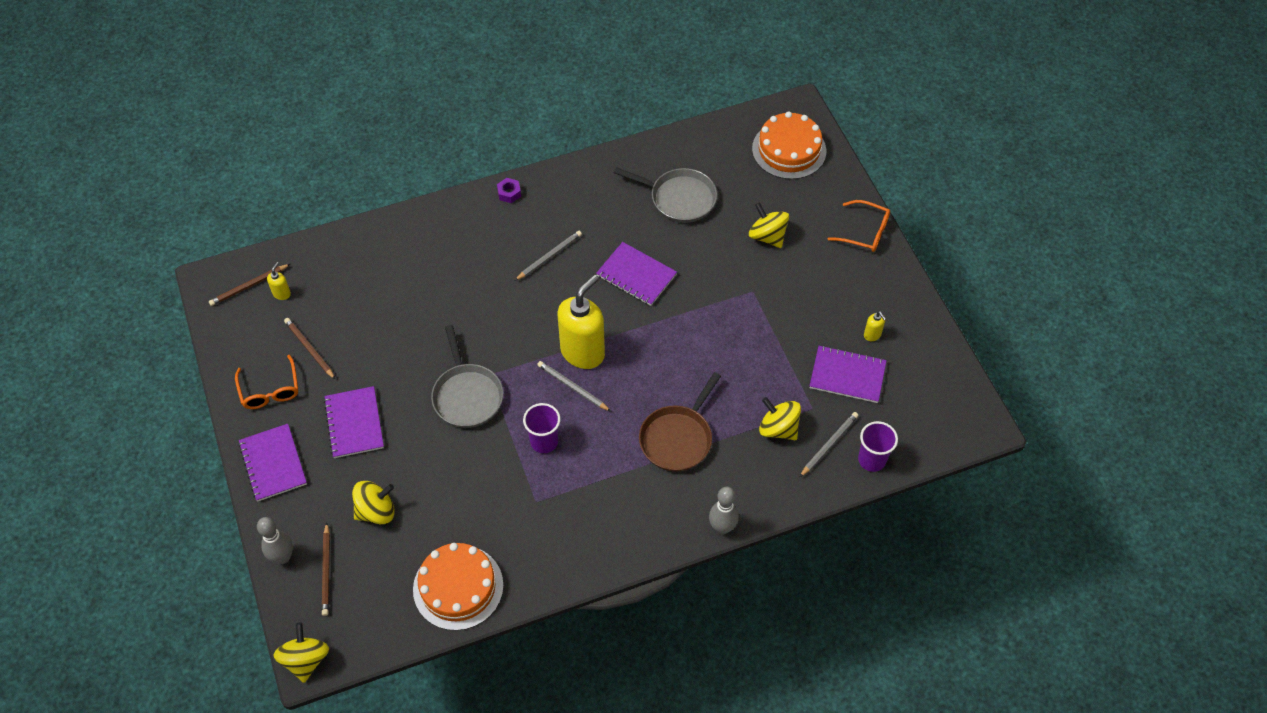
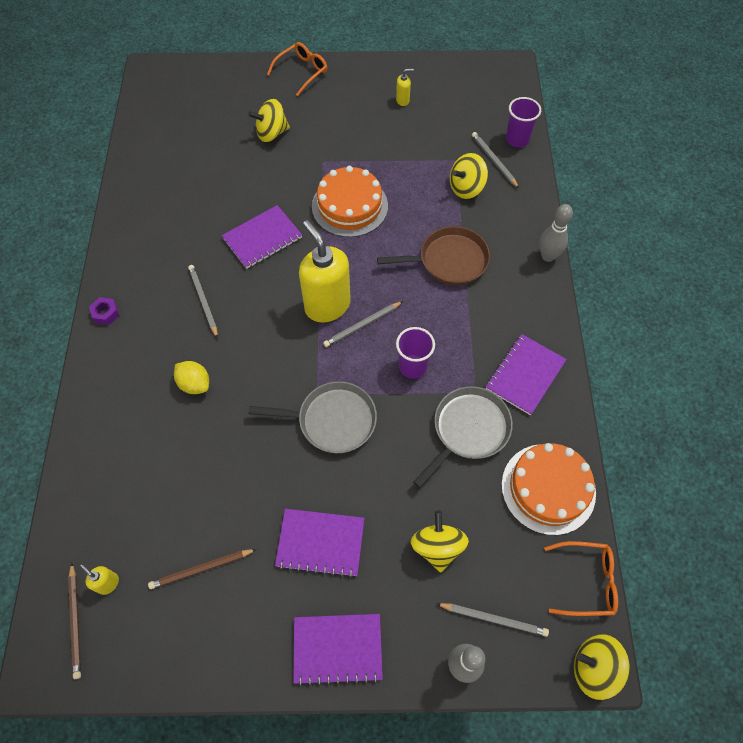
camera: 70 degrees left, 5 degrees up
orange glasses [235,355,298,409] -> orange glasses moved to [544,541,618,616]
brown pencil [322,523,330,616] -> grey pencil [436,603,549,637]
grey pan [614,167,717,223] -> grey pan moved to [413,386,513,488]
brown pan [639,372,721,472] -> brown pan turned 60 degrees counterclockwise [377,226,490,285]
orange cake [752,111,826,179] -> orange cake moved to [312,166,388,237]
purple notebook [810,345,887,403] -> purple notebook moved to [486,334,567,415]
none -> yellow lemon [174,361,209,394]

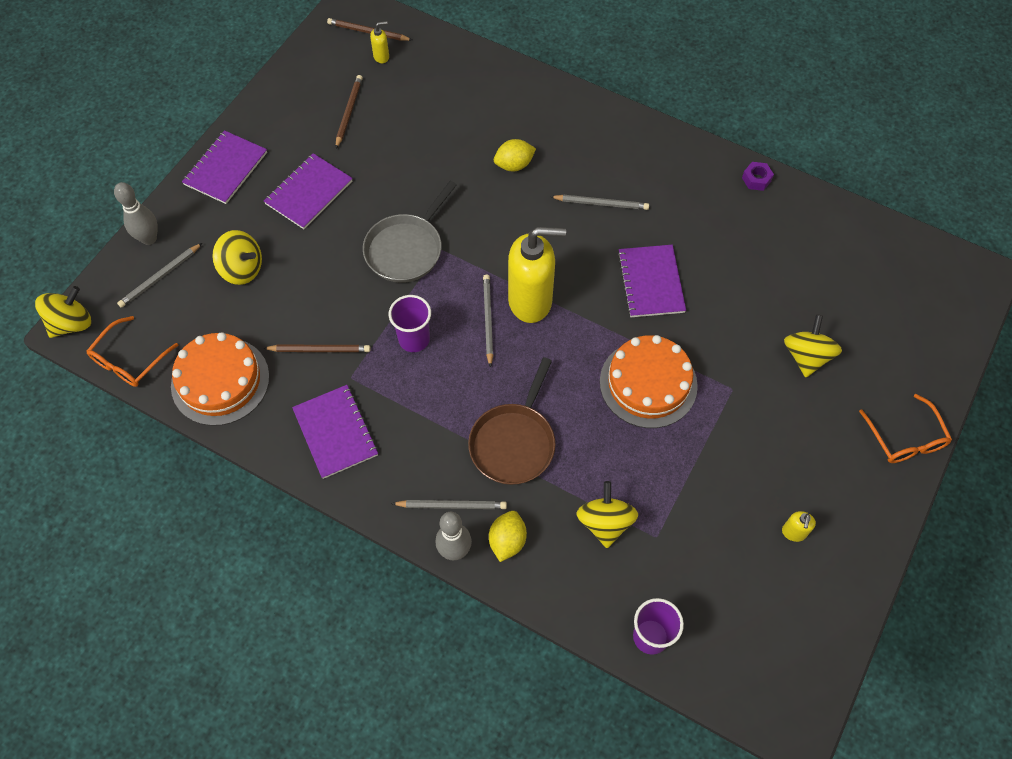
camera: 120 degrees right, 0 degrees up
purple nut [89,297,120,325] -> purple nut moved to [742,162,774,191]
grey pan [413,386,513,488] -> brown pencil [263,345,370,352]
grey pencil [472,132,519,188] -> grey pencil moved to [391,500,507,509]
none -> yellow lemon [489,511,527,562]

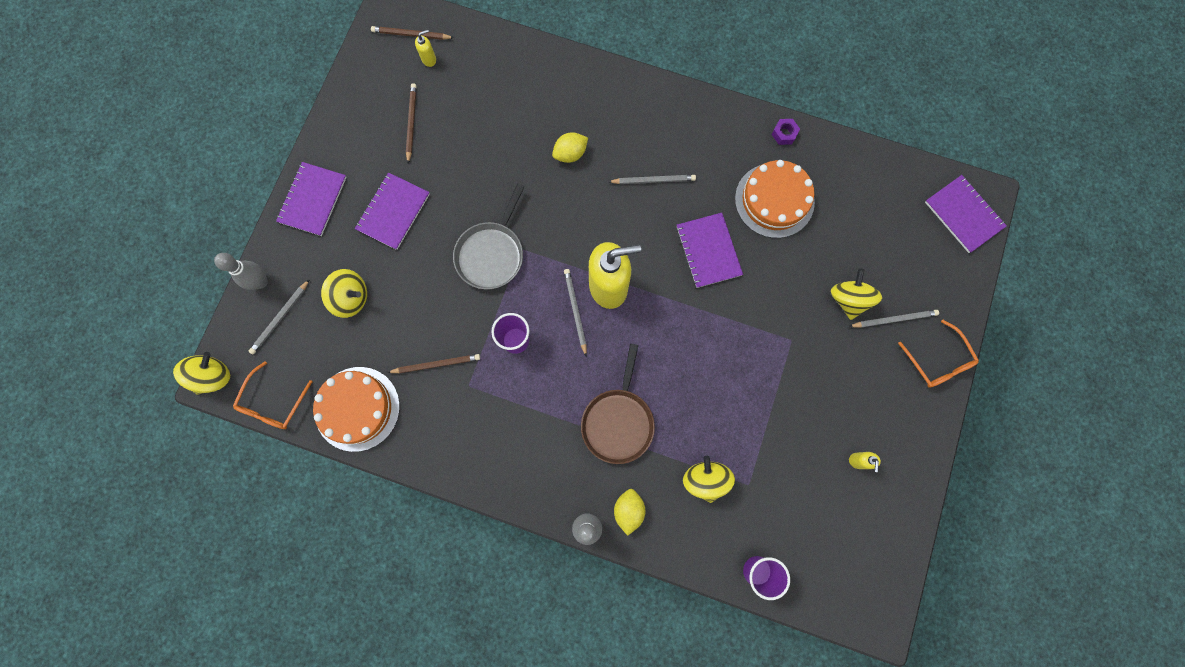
camera: 10 degrees left, 15 degrees up
purple notebook [292,385,378,479] -> purple notebook moved to [925,175,1007,253]
grey pencil [391,500,507,509] -> grey pencil moved to [848,310,939,328]
orange cake [600,335,698,428] -> orange cake moved to [735,160,815,238]

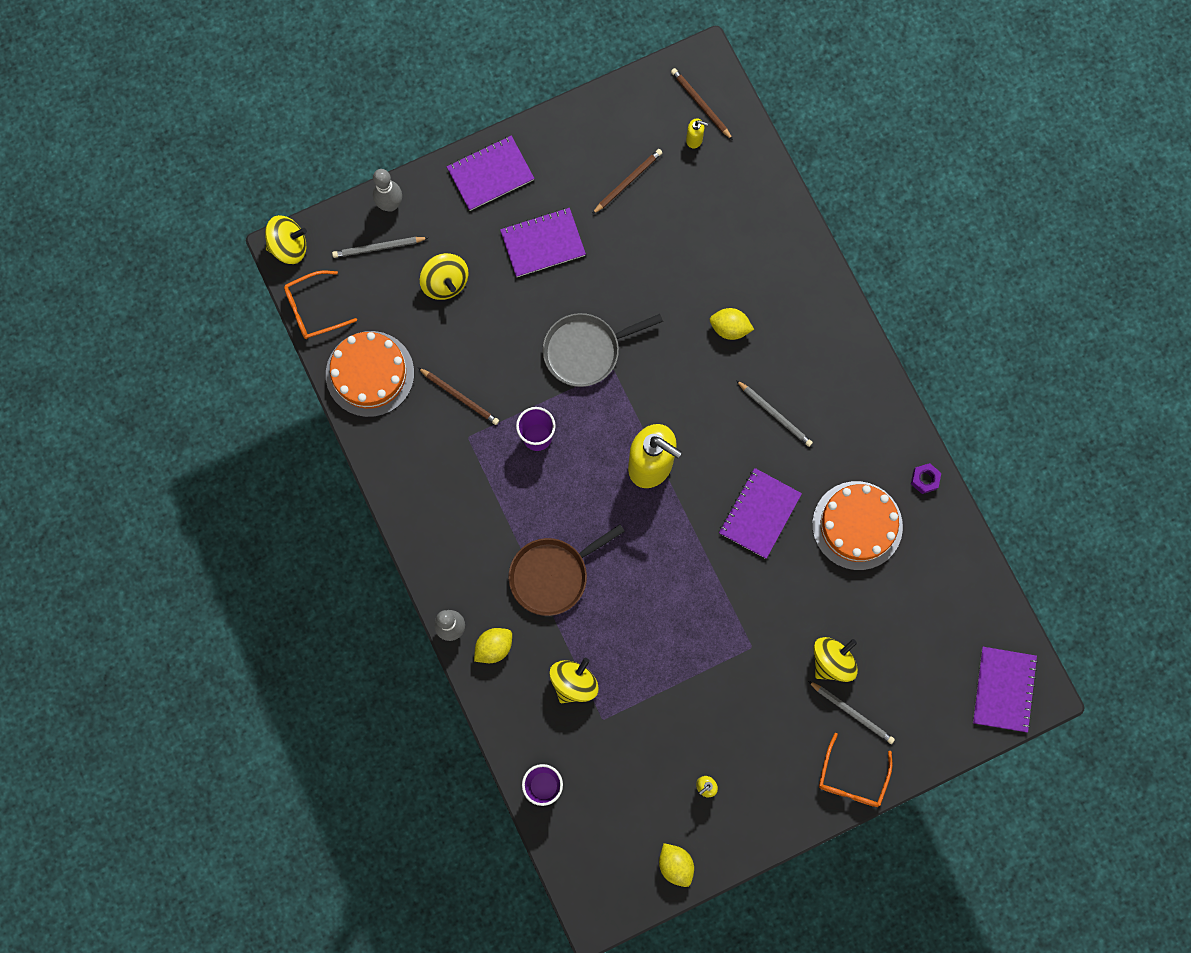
camera: 45 degrees right, 0 degrees up
grey pencil [564,269,587,356] -> none
none -> yellow lemon [659,843,694,887]

